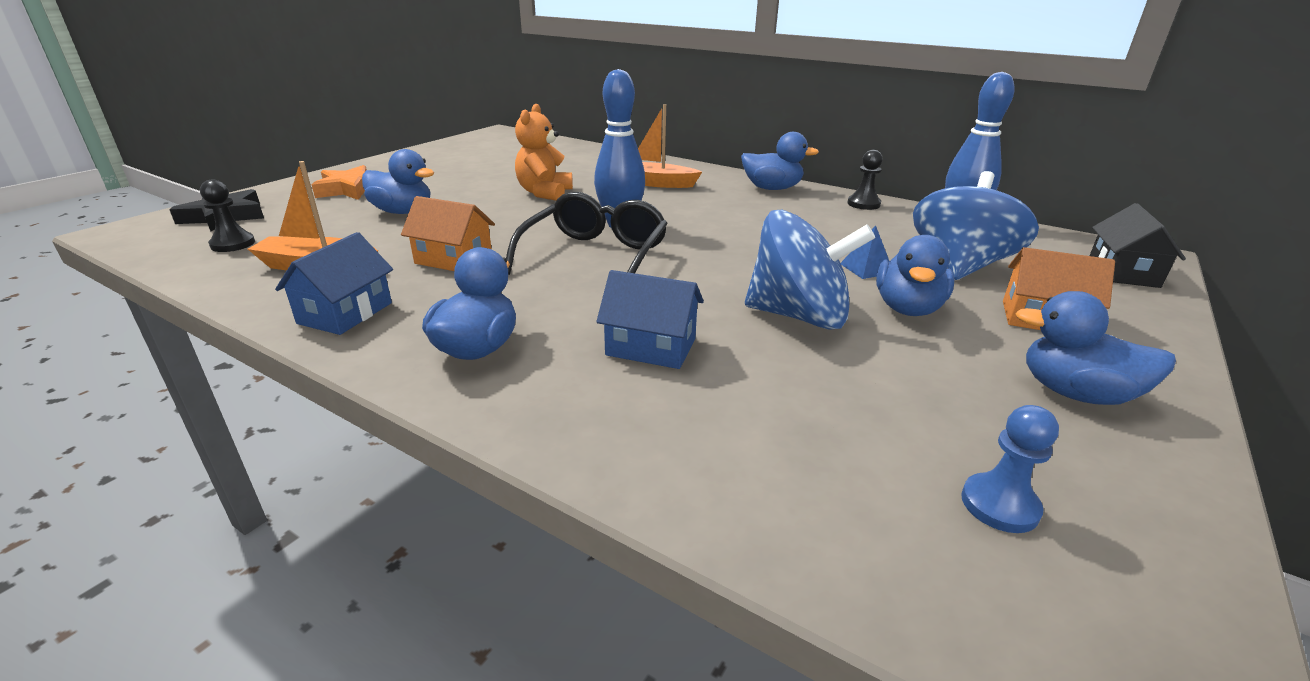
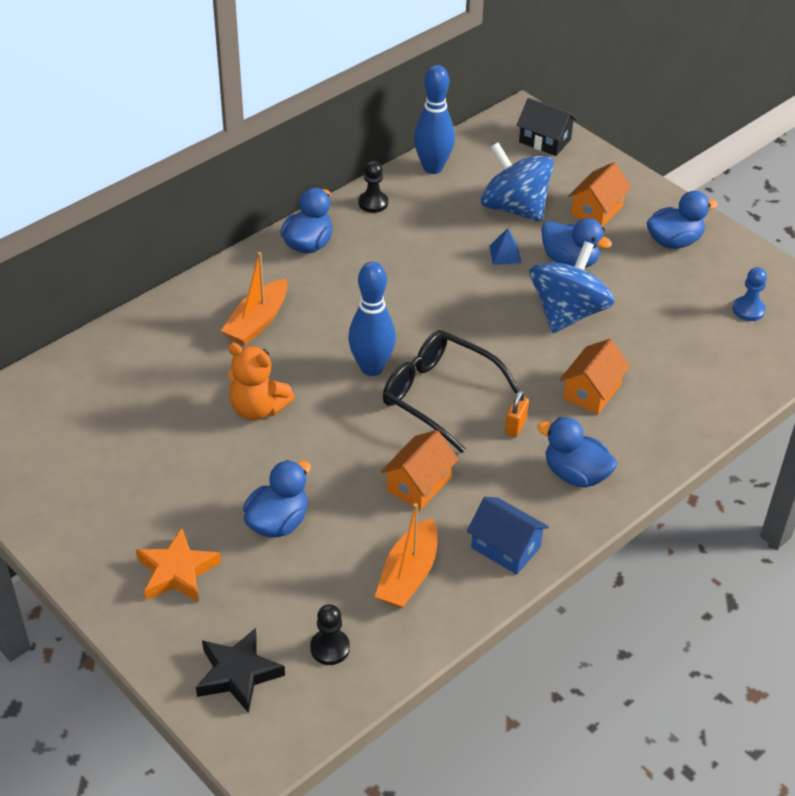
camera: 75 degrees left, 15 degrees up
blue house [596,270,704,369] -> orange house [560,339,630,414]
blue duck [1015,291,1176,405] -> blue duck turned 150 degrees counterclockwise [647,191,718,249]
none -> orange padlock [505,389,529,437]

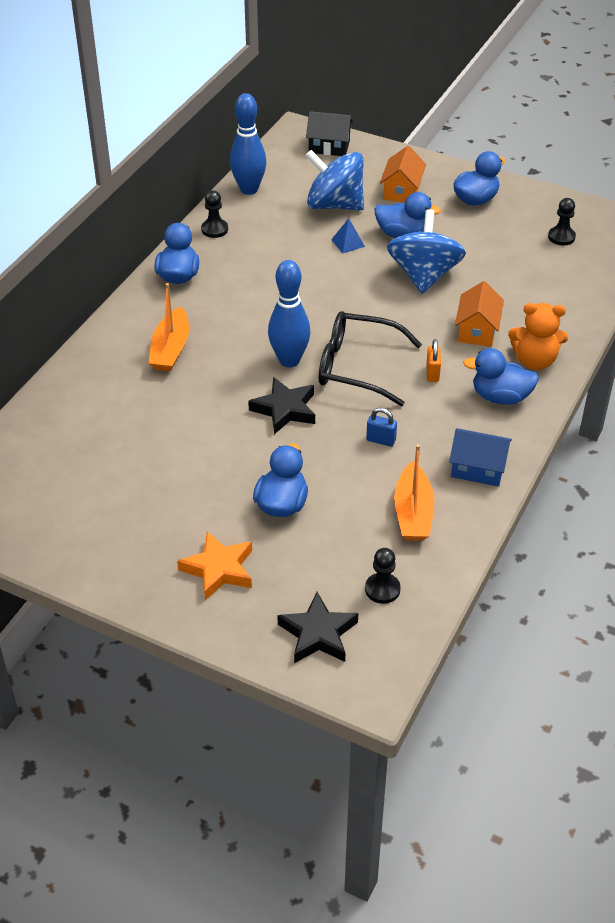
camera: 20 degrees left, 0 degrees up
orange teddy bear [228,343,295,420] -> orange teddy bear moved to [508,303,568,370]
orange house [381,430,459,510] -> blue padlock [366,408,397,447]
blue pawn [733,267,767,321] -> black pawn [548,198,576,246]
none -> black star [248,377,315,434]

